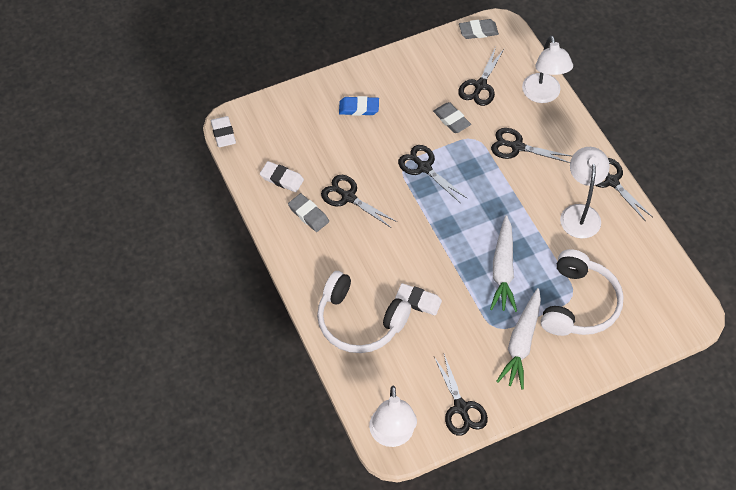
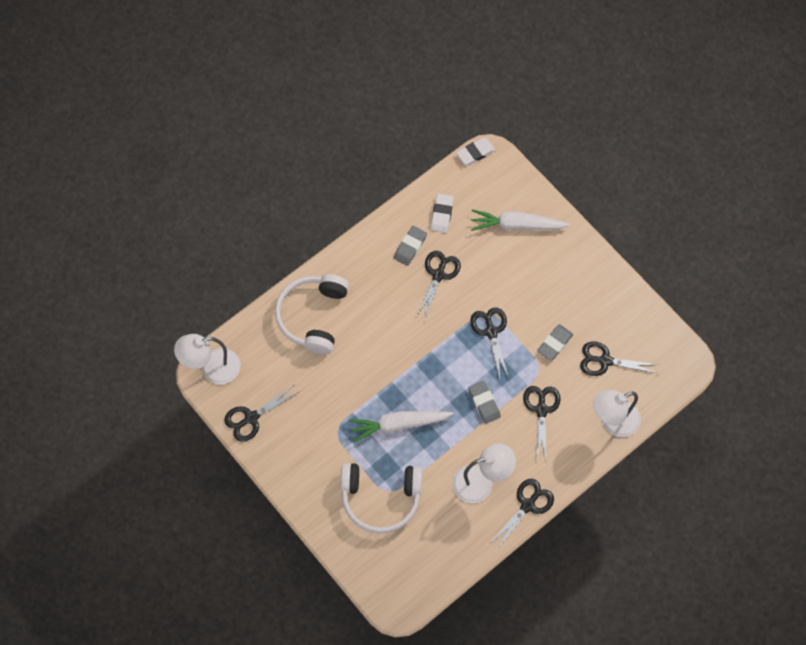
camera: 75 degrees right, 10 degrees up
blue eraser [339,96,379,116] -> none
white eraser [395,283,442,316] -> none
black scissors [398,145,468,203] -> black scissors turned 45 degrees counterclockwise [470,307,509,379]
grey eraser [459,19,499,39] -> grey eraser moved to [468,381,501,424]
white carrot [496,288,541,390] -> white carrot moved to [471,209,570,231]

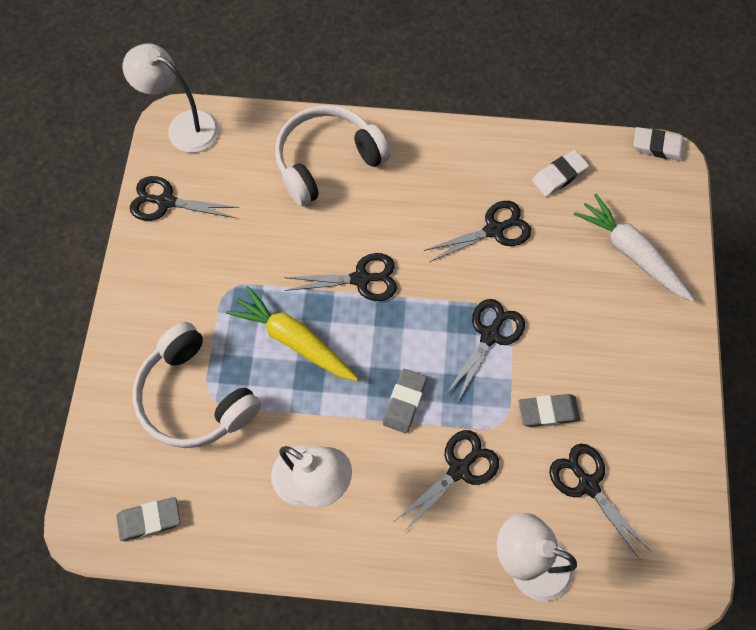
camera: 45 degrees right, 0 degrees up
white carrot [349,411,453,443] -> yellow carrot [226,286,358,381]
grey eraser [394,226,427,266] -> grey eraser moved to [116,497,180,541]
black scissors [489,479,554,548] -> black scissors moved to [284,253,397,301]

